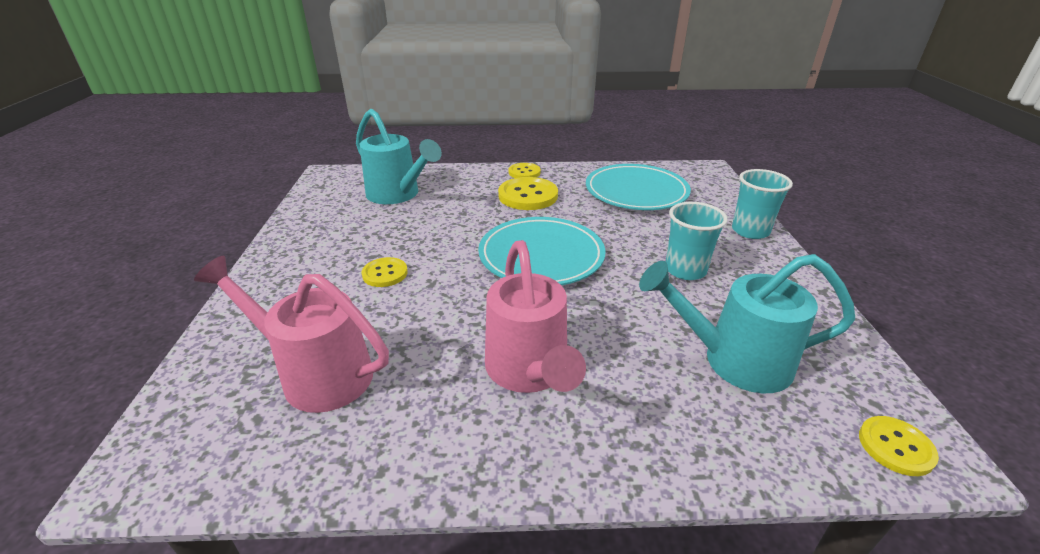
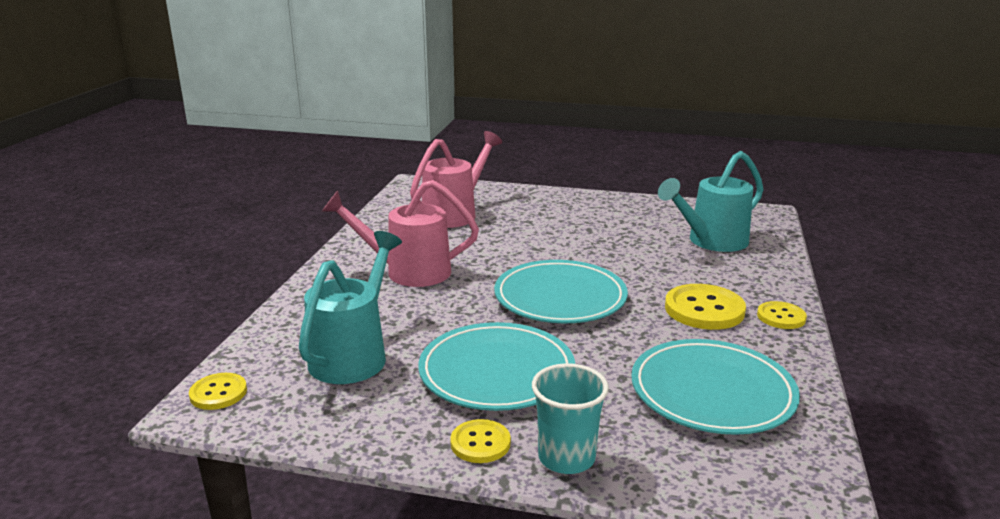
camera: 105 degrees right, 10 degrees down
yellow button [361,257,408,287] -> yellow button moved to [450,419,511,463]
turquoise cup [666,202,728,280] -> turquoise plate [418,322,575,411]

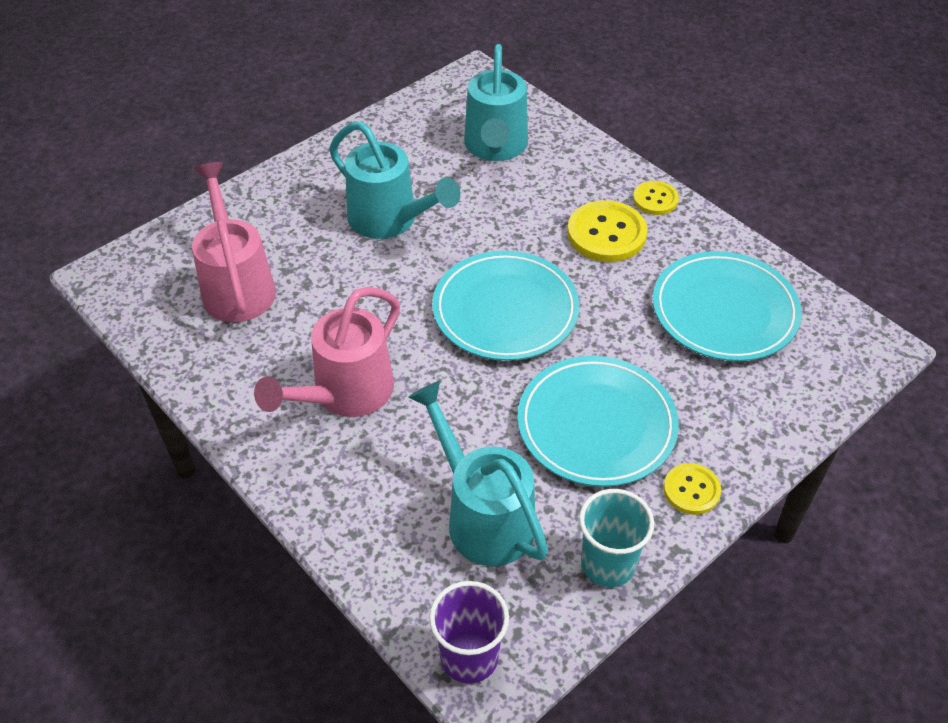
camera: 55 degrees left, 25 degrees up
yellow button [189,373,247,410] -> purple cup [429,581,509,684]
turquoise cup [532,363,609,474] -> turquoise cup moved to [579,489,654,587]
none -> turquoise watering can [329,121,461,239]

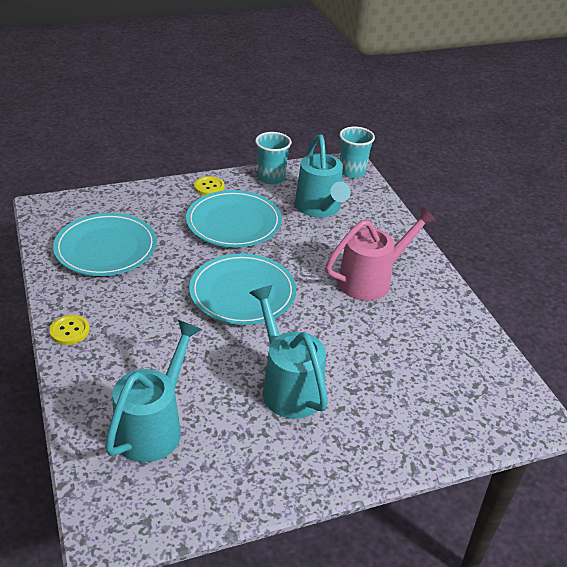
camera: 160 degrees left, 10 degrees down
pink watering can [192,162,276,322] -> none
purple cup [429,581,509,684] -> turquoise cup [340,127,375,178]
yellow button [567,200,647,262] -> none

